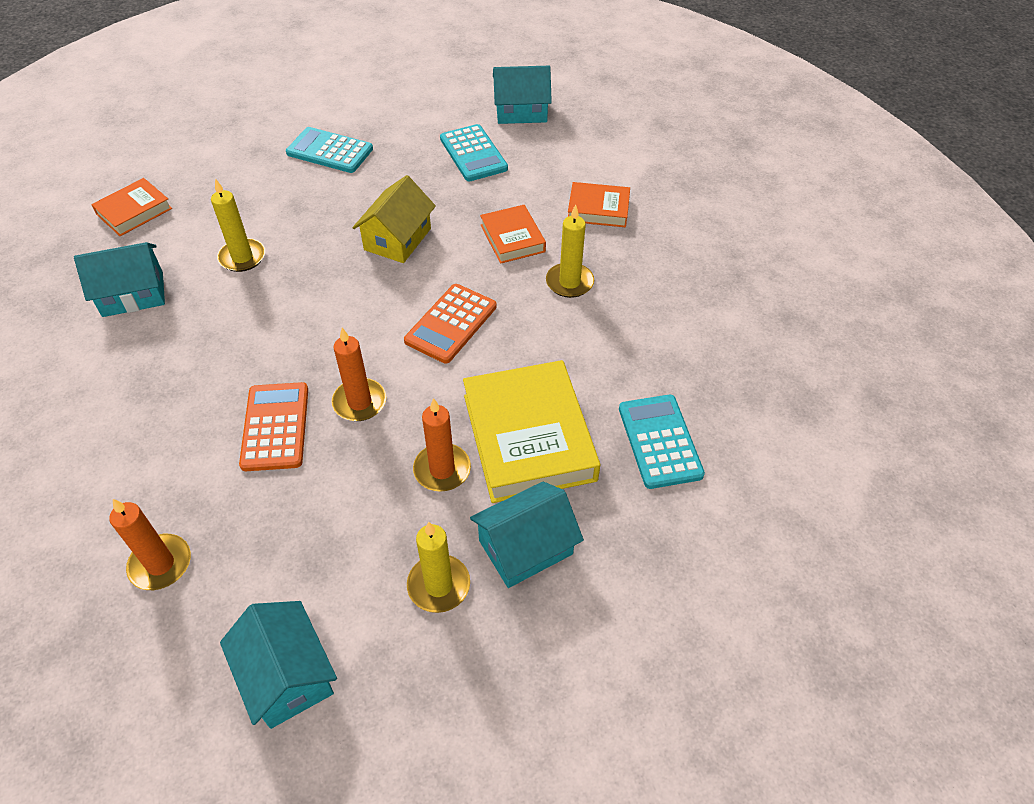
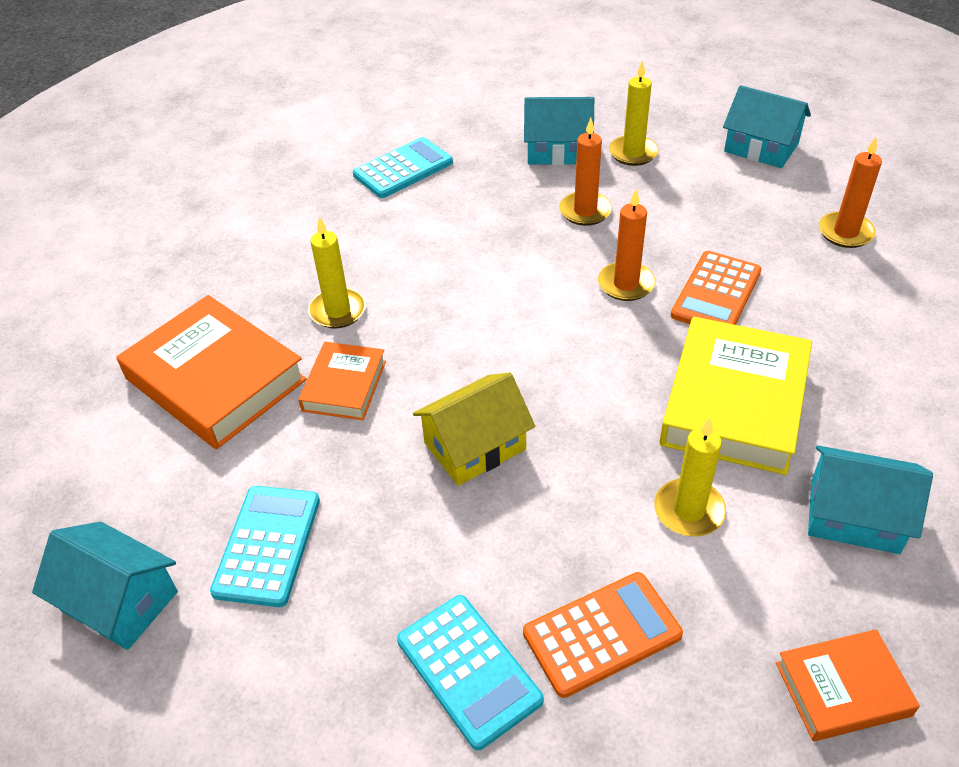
camera: 145 degrees left, 5 degrees down
turquoise house [220,601,337,729] -> turquoise house turned 60 degrees counterclockwise [723,85,811,168]
orange calculator [404,284,497,364] -> orange calculator moved to [523,572,683,698]
yellow book [463,360,600,503] -> yellow book moved to [659,317,812,475]
orange book [568,182,630,227] -> orange book [116,295,307,449], size x1.83
turquoise calculator [619,395,705,489] -> turquoise calculator turned 150 degrees counterclockwise [353,137,453,198]

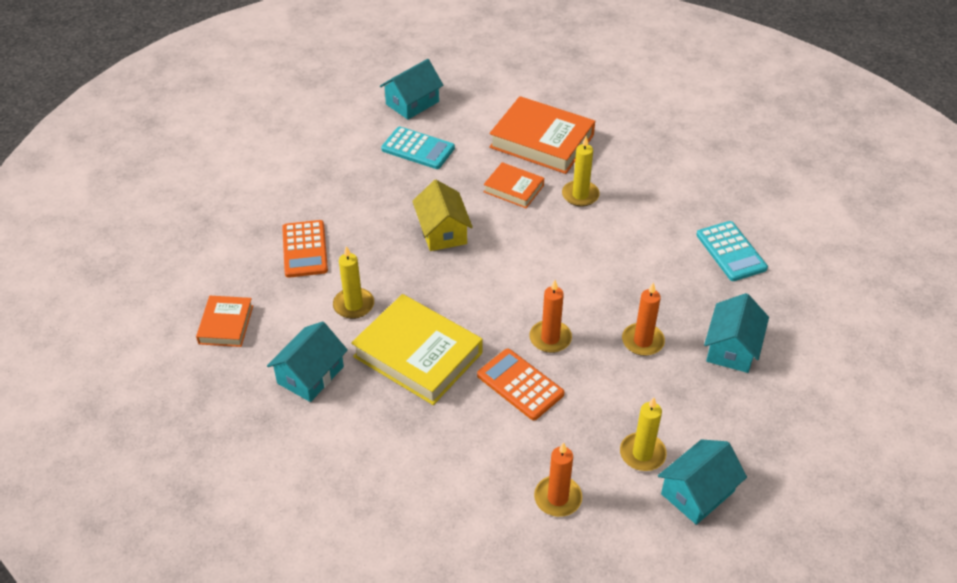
camera: 105 degrees right, 0 degrees up
orange book [116,295,307,449] -> orange book turned 60 degrees clockwise [489,96,595,174]
turquoise calculator [397,595,544,750] -> none
yellow candle [609,61,659,166] -> yellow candle moved to [620,397,667,471]

